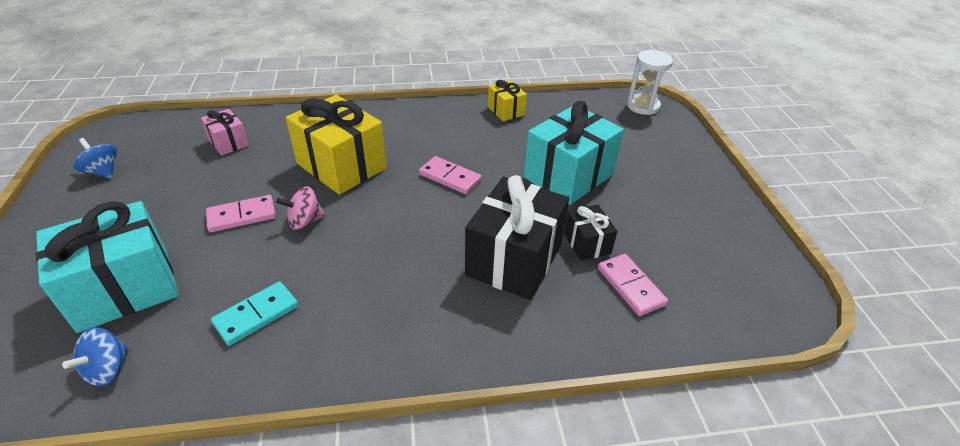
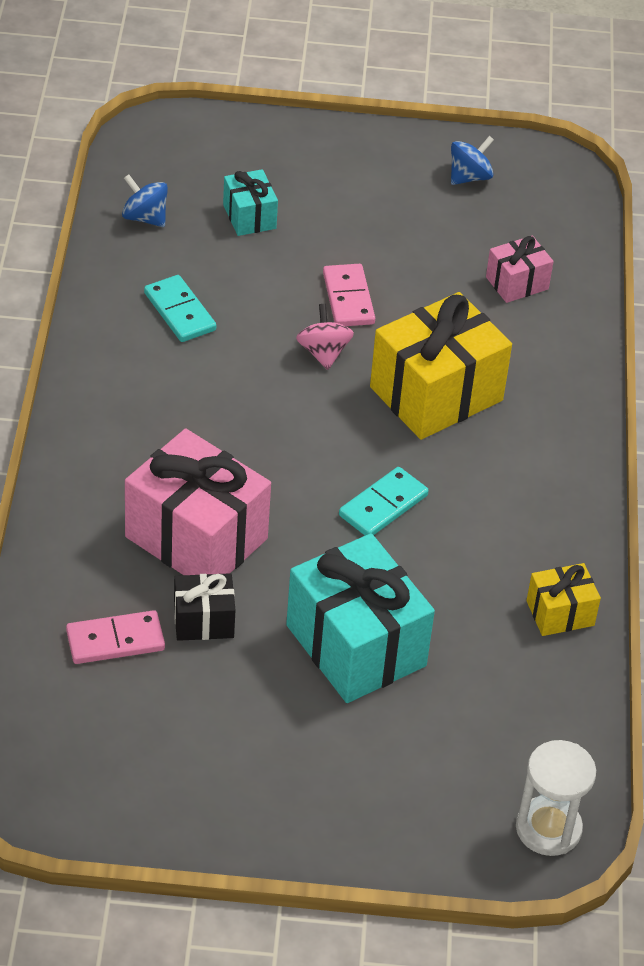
camera: 100 degrees right, 5 degrees up
turquoise gift [36,201,179,333] -> turquoise gift [223,169,278,236], size x0.50
pink domino [419,156,482,194] -> turquoise domino [339,467,429,535]
black gift [465,175,569,300] -> pink gift [125,429,271,575]

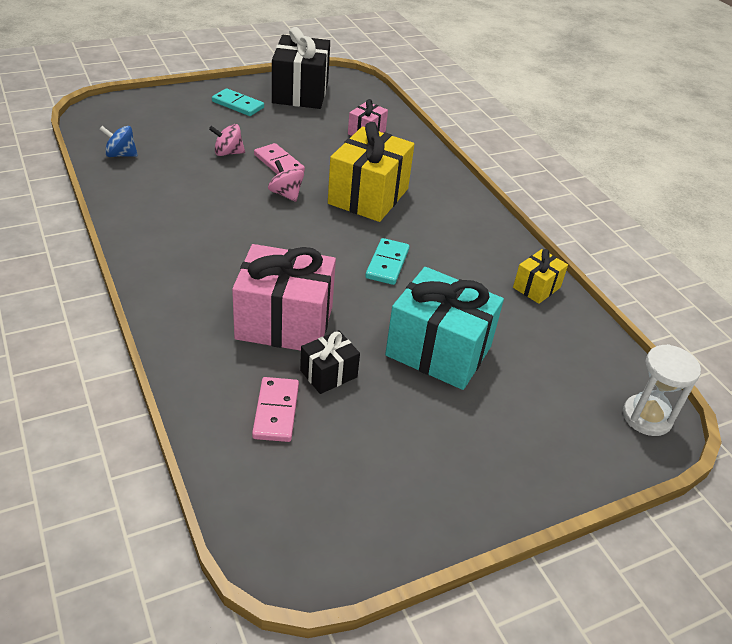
camera: 30 degrees left, 5 degrees down
pink domino [66,610,165,664] -> pink domino turned 45 degrees counterclockwise [252,377,299,442]
turquoise domino [144,275,216,342] -> turquoise domino moved to [212,88,264,116]
turquoise gift [223,169,278,236] -> none
blue spinning top [451,136,494,185] -> black gift [272,27,330,109]
none -> pink spinning top [209,124,245,156]

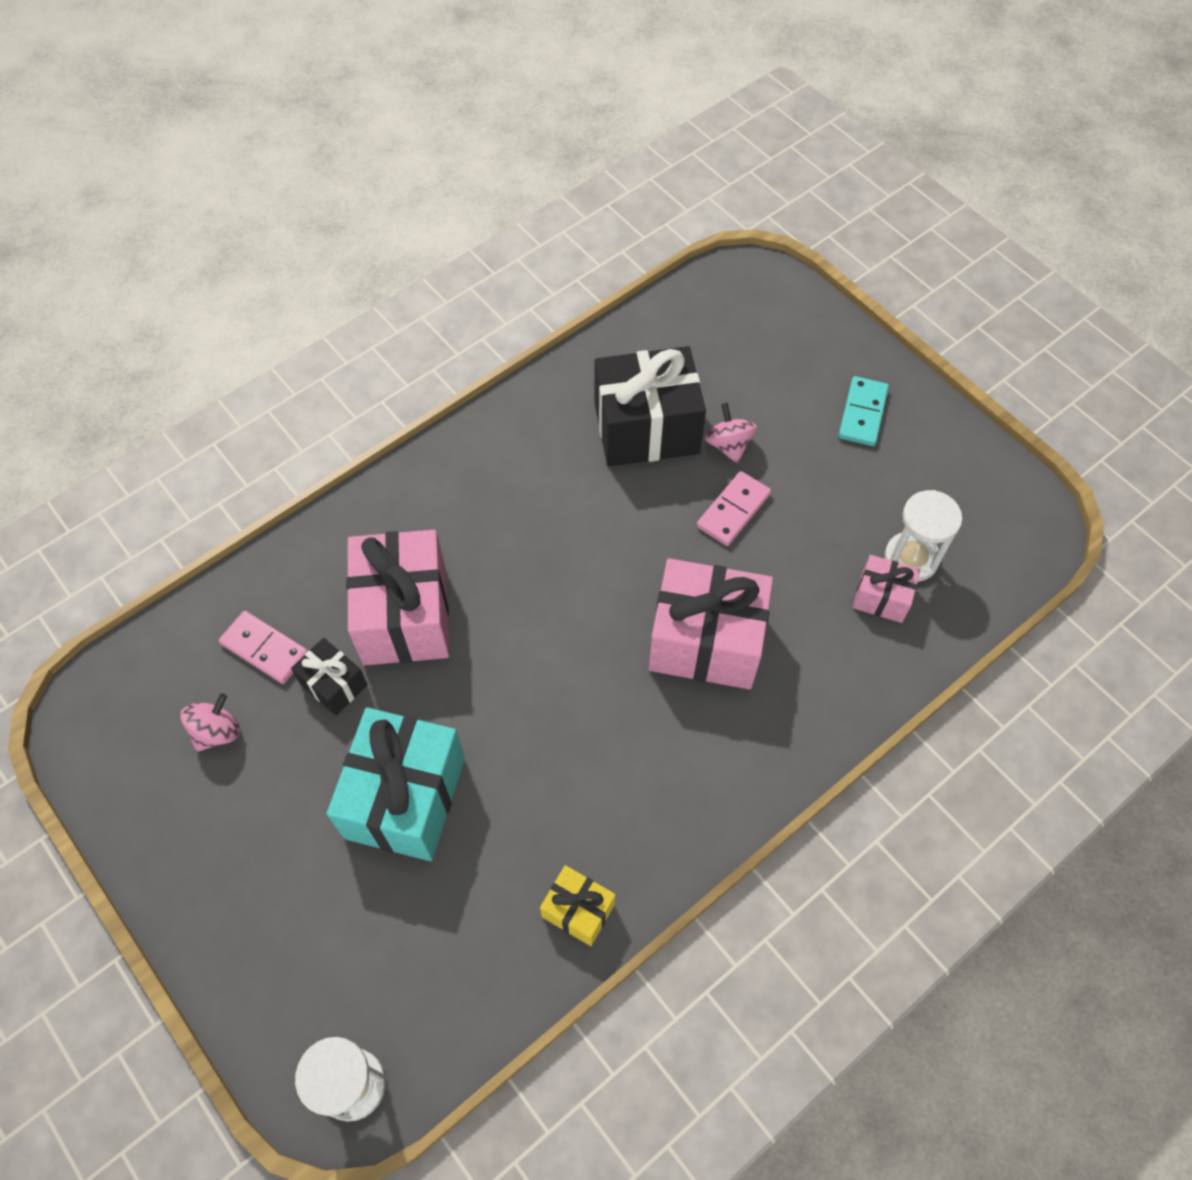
camera: 80 degrees right, 20 degrees up
blue spinning top [100,126,138,157] -> none
pink domino [252,377,299,442] -> pink domino turned 45 degrees clockwise [219,611,308,684]
pink spinning top [268,160,304,202] -> pink spinning top moved to [181,693,240,752]
black gift [272,27,330,109] -> black gift moved to [595,346,706,467]
yellow gift [328,122,414,222] -> pink gift [648,558,773,689]
turquoise domino [365,238,410,285] -> none
none -> white hourglass [884,490,962,582]

